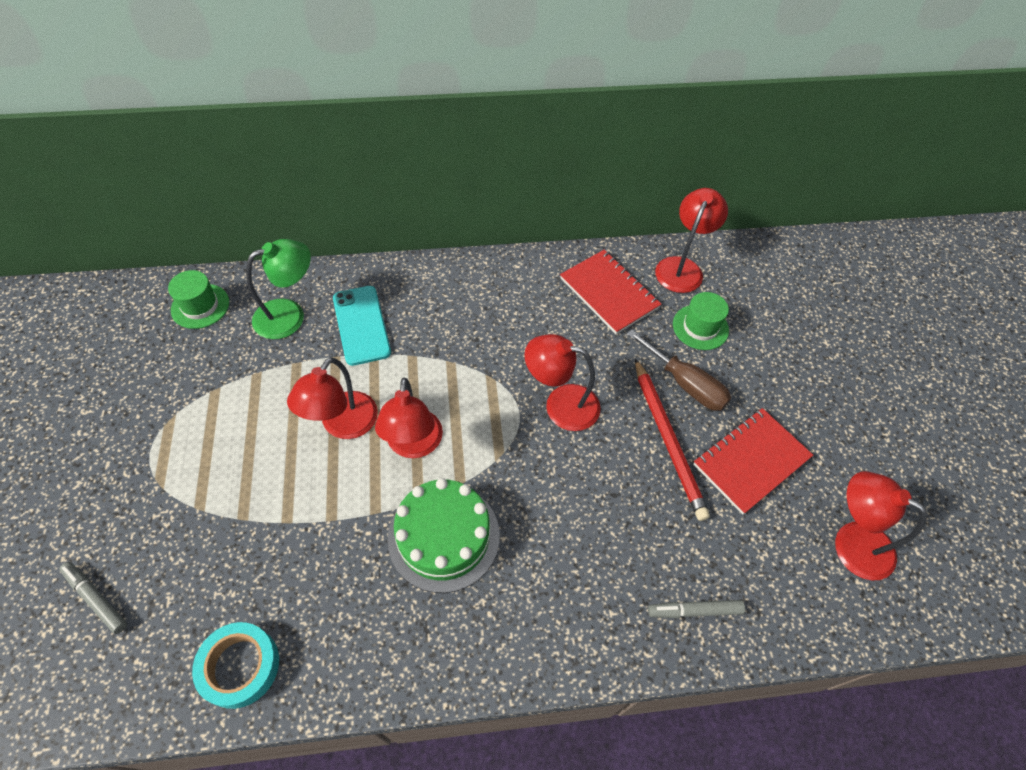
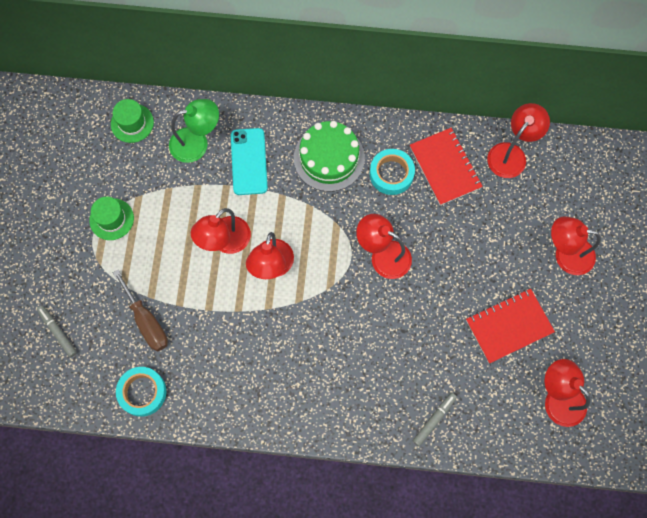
camera: 15 degrees right, 15 degrees up
green cake [387,478,500,593] -> green cake moved to [294,121,365,192]
brown screwdriver [627,330,731,411] -> brown screwdriver moved to [113,270,168,351]
red pencil [635,358,710,521] -> none
grey marker [648,600,745,618] -> grey marker turned 120 degrees clockwise [413,393,457,447]
green hat [673,292,729,350] -> green hat moved to [89,197,134,240]
none -> turquoise tape [370,149,415,195]
none -> red lamp [551,216,601,275]

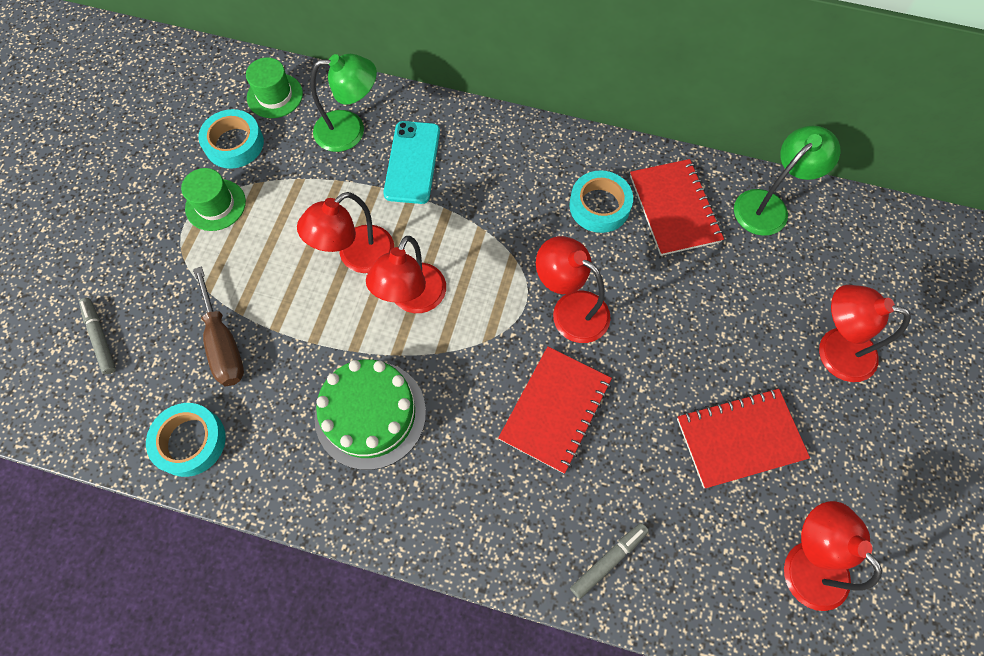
camera: 10 degrees right, 5 degrees down
green cake [294,121,365,192] -> green cake moved to [314,359,426,470]
red lamp [487,103,550,178] -> green lamp [734,126,840,236]
none -> turquoise tape [198,109,264,169]
none -> red notebook [498,346,612,474]

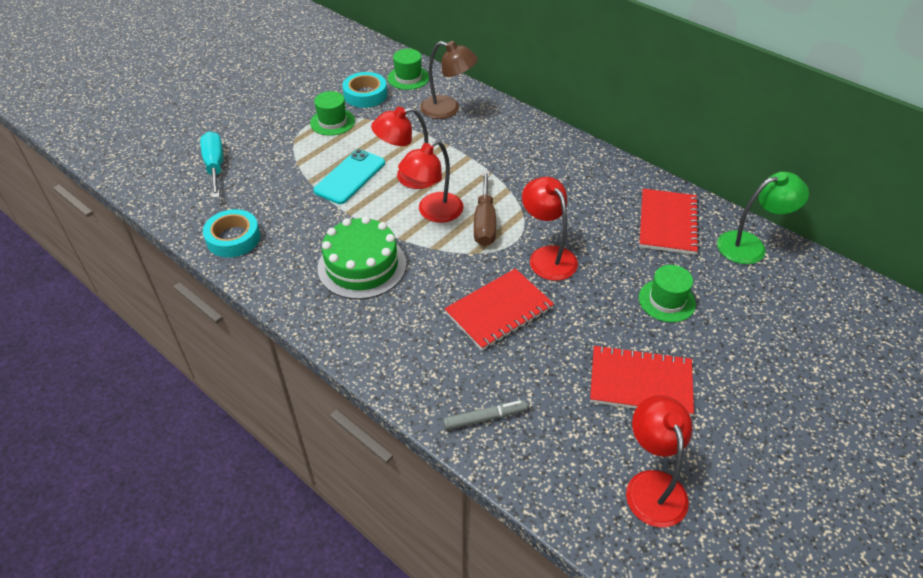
camera: 25 degrees right, 20 degrees down
grey marker [79,298,116,374] -> turquoise screwdriver [200,131,223,198]
brown screwdriver [193,267,244,387] -> brown screwdriver moved to [474,171,496,246]
green lamp [310,54,377,152] -> brown lamp [420,41,478,119]
turquoise phone [383,121,440,204] -> turquoise phone moved to [313,149,385,204]
turquoise tape [569,170,633,233] -> none
red lamp [819,285,911,382] -> none
none -> green hat [639,265,696,322]

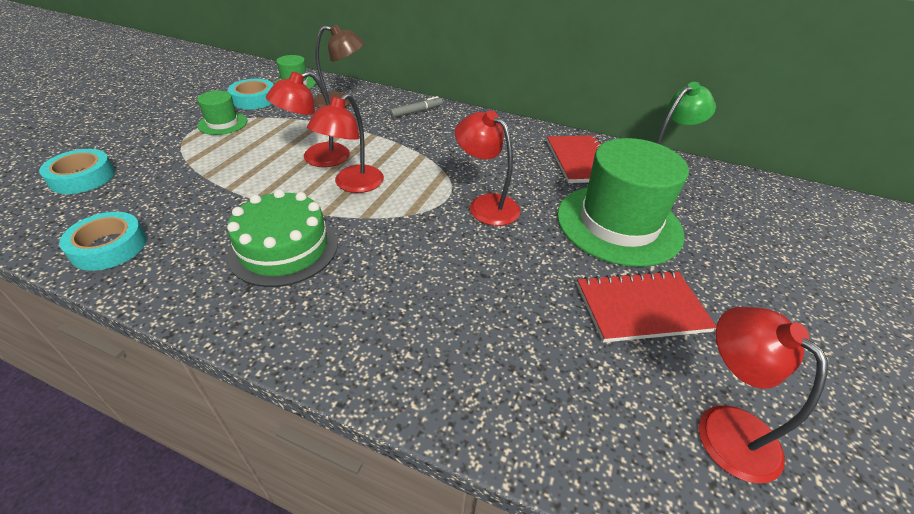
camera: 20 degrees left, 5 degrees down
turquoise screwdriver [200,131,223,198] -> turquoise tape [39,149,115,194]
turquoise phone [313,149,385,204] -> none
grey marker [443,400,527,430] -> grey marker moved to [390,96,443,118]
red notebook [444,268,554,351] -> none
brown screwdriver [474,171,496,246] -> none
green hat [639,265,696,322] -> green hat [557,138,689,267], size x2.13

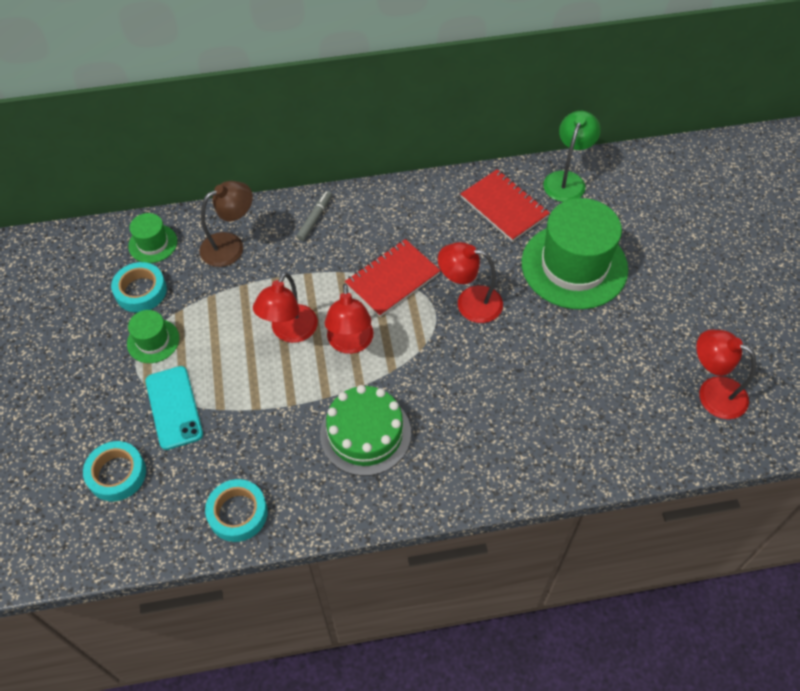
camera: 30 degrees left, 15 degrees up
red notebook [577,270,716,343] -> red notebook moved to [345,239,441,317]
none -> turquoise phone [145,366,203,450]

